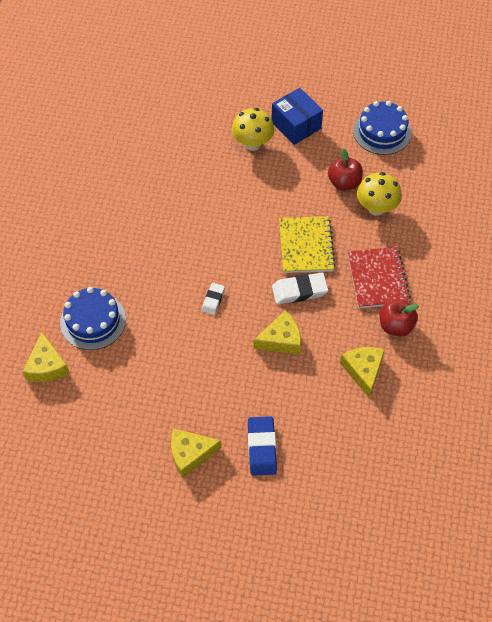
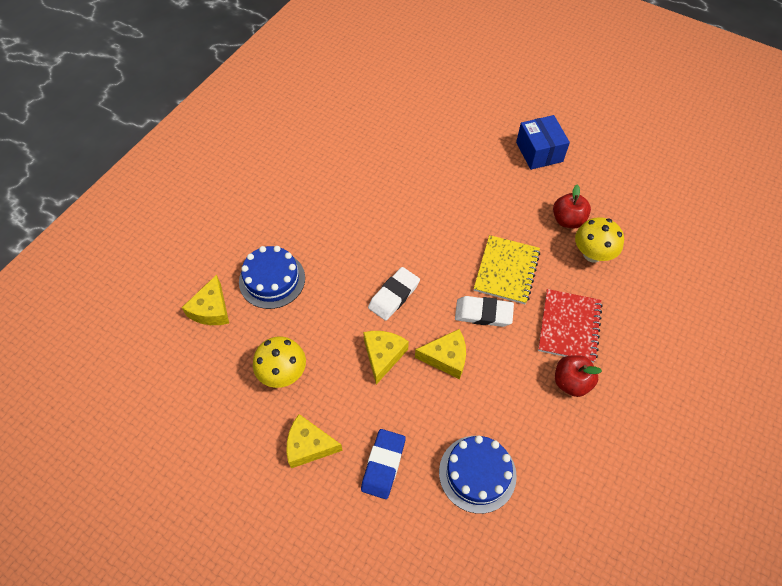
camera: 20 degrees right, 0 degrees up
white eraser [202,283,225,315] -> white eraser [368,267,420,321], size x1.66
yellow mushroom [232,108,274,151] -> yellow mushroom moved to [253,336,306,388]
yellow cheese [340,347,385,398] -> yellow cheese moved to [363,331,409,385]
blue cake [353,101,411,155] -> blue cake moved to [439,435,517,514]

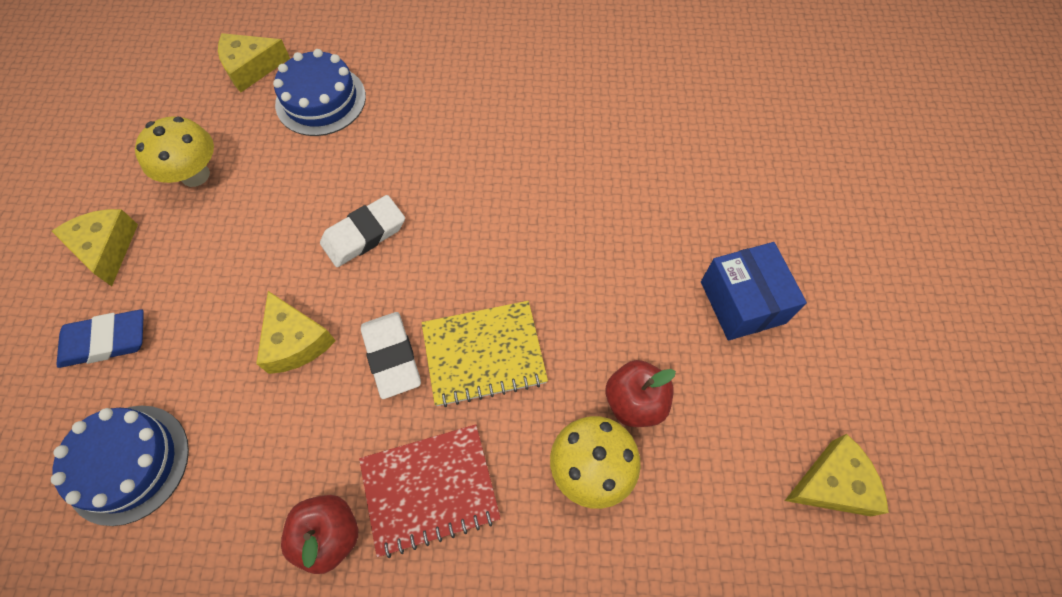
camera: 60 degrees right, 5 degrees up
yellow cheese [363,331,409,385] -> yellow cheese moved to [785,434,889,516]
white eraser [368,267,420,321] -> white eraser turned 45 degrees counterclockwise [320,195,405,267]
blue box [516,115,570,170] -> blue box turned 60 degrees counterclockwise [701,242,807,341]

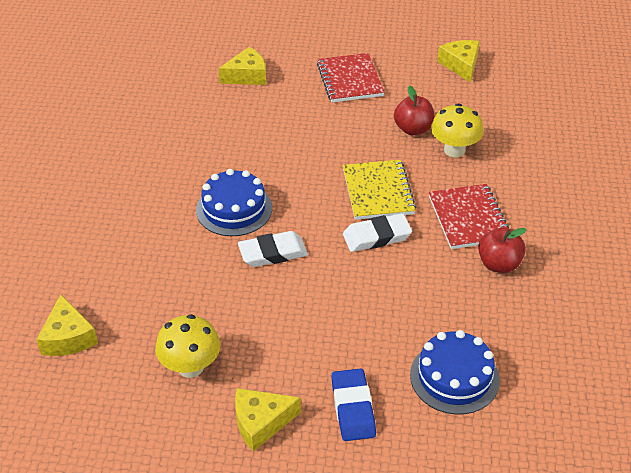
camera: 85 degrees left, 20 degrees down
yellow cheese [256,291,336,374] -> yellow cheese moved to [218,47,266,85]
blue cake [273,49,366,136] -> blue cake moved to [196,169,272,236]
white eraser [320,195,405,267] -> white eraser turned 75 degrees counterclockwise [238,231,308,267]
blue box [701,242,807,341] -> red notebook [317,53,385,102]

